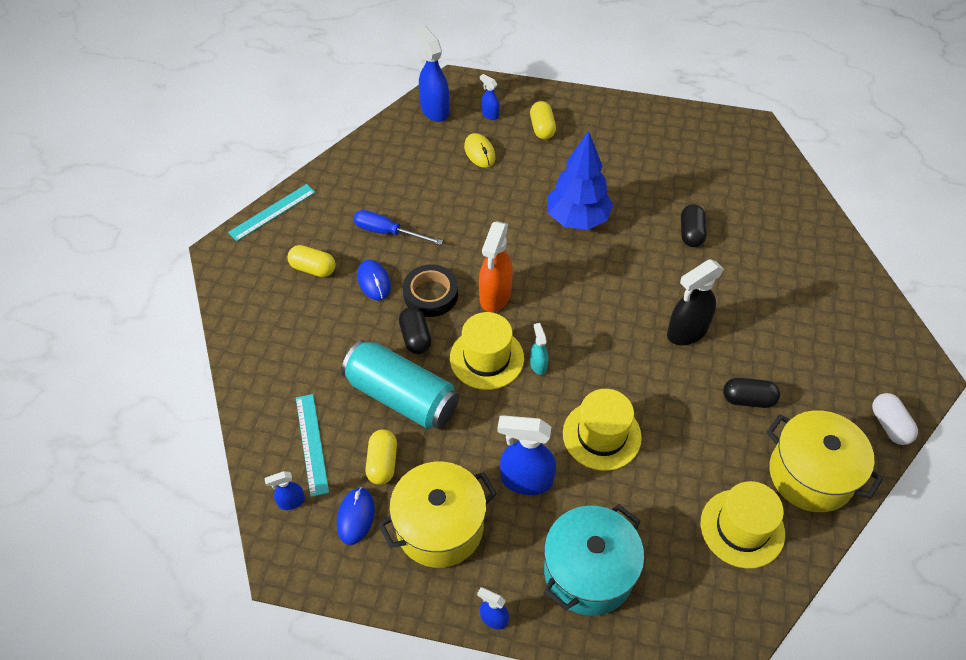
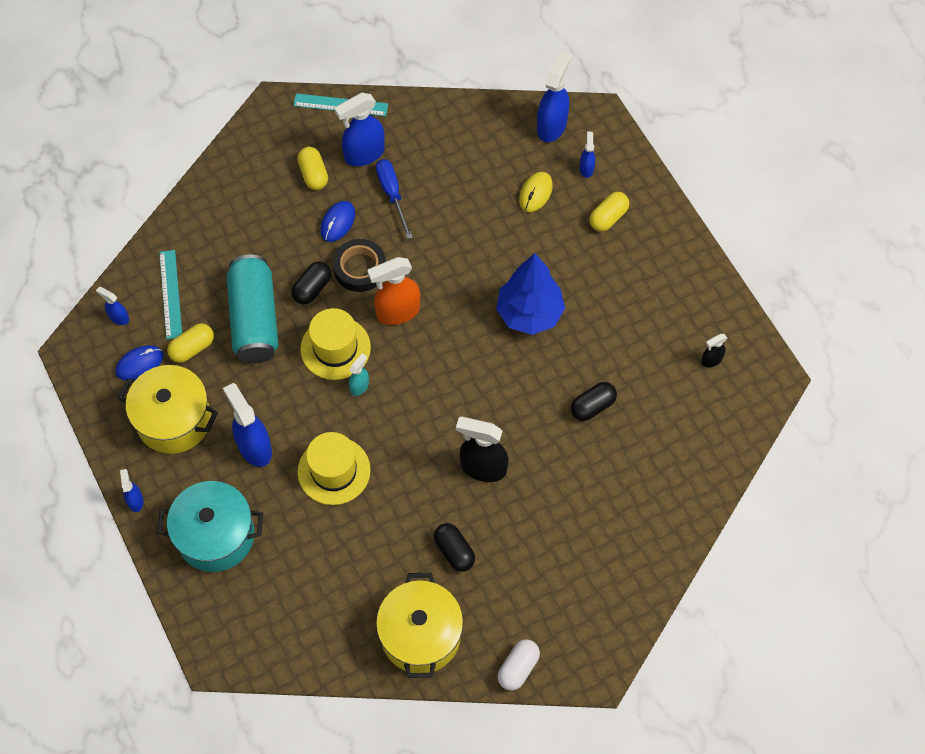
camera: 50 degrees right, 10 degrees up
turquoise ruler [296,394,329,497] -> turquoise ruler turned 45 degrees counterclockwise [159,250,182,339]
yellow hat [701,481,785,568] -> none
none -> blue spray bottle [334,93,385,166]
none -> black spray bottle [701,334,728,368]

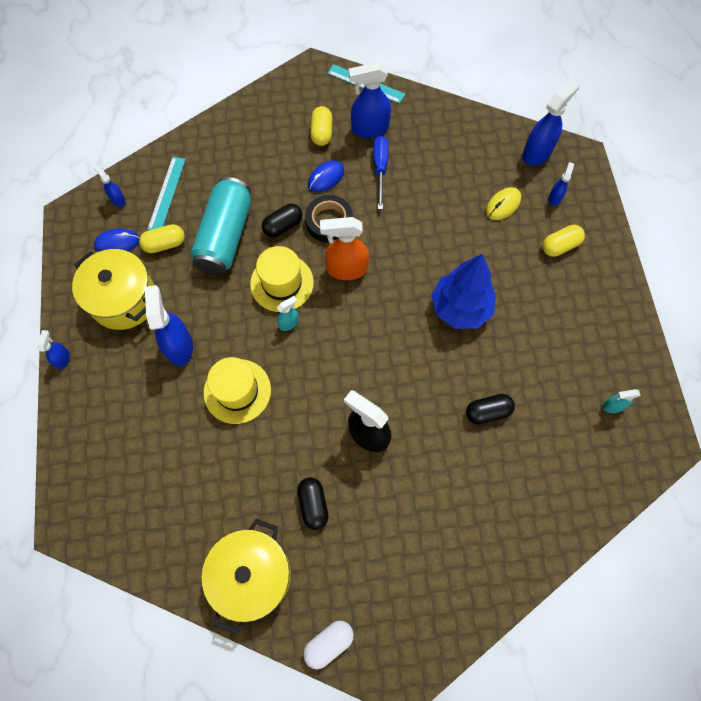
camera: 20 degrees right, 5 degrees up
turquoise pot [157,481,263,572] -> none
black spray bottle [701,334,728,368] -> turquoise spray bottle [603,389,641,413]

